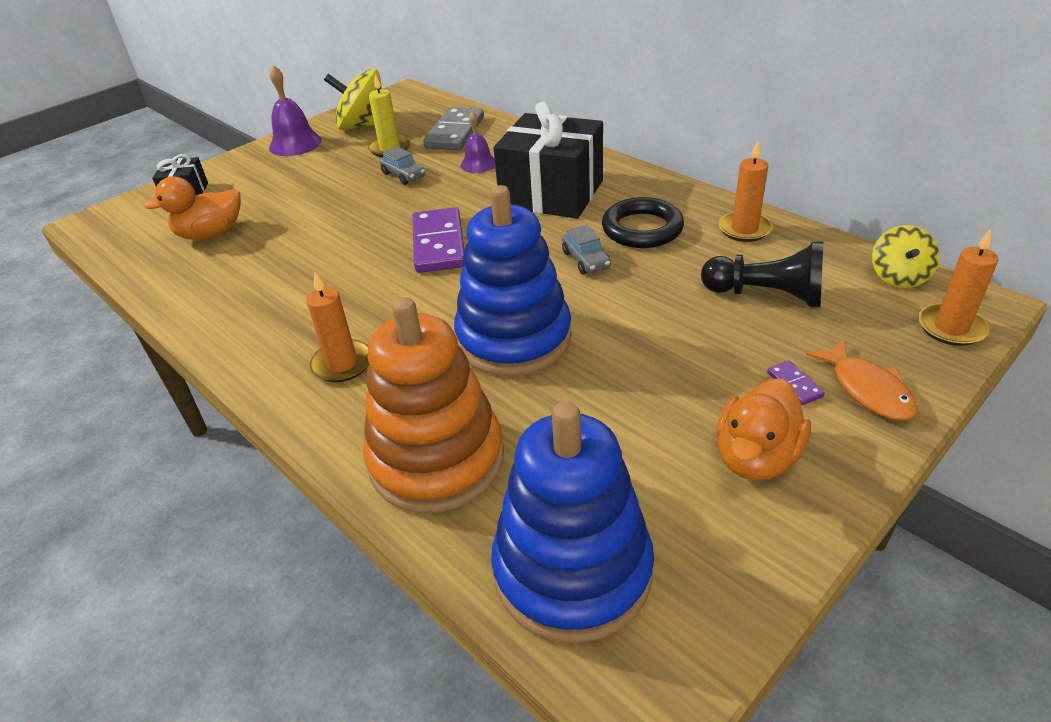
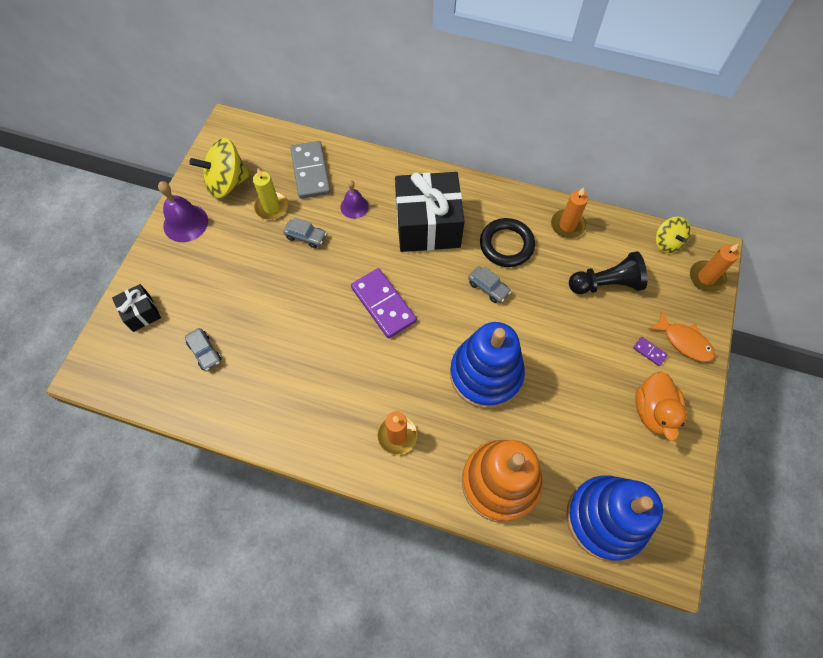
camera: 30 degrees left, 25 degrees up
orange duck [143,176,241,240] -> grey car [185,328,222,371]

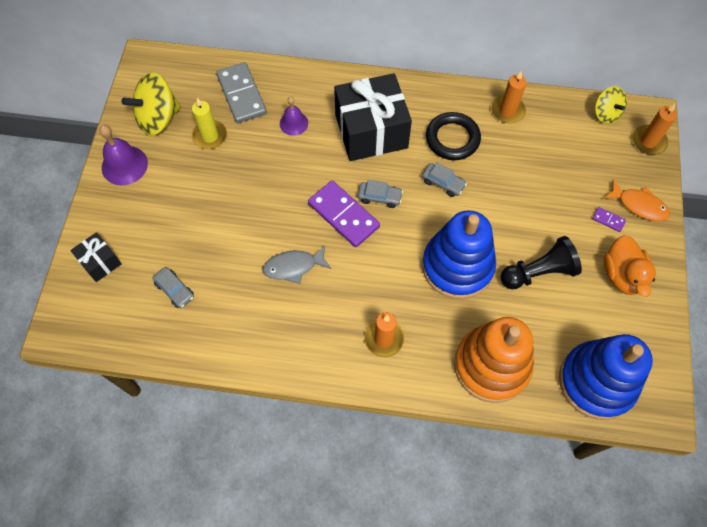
camera: 10 degrees left, 0 degrees up
grey car [283,217,327,248] -> grey car moved to [358,180,403,208]
black pawn [569,251,648,294] -> black pawn moved to [500,236,582,289]
none -> grey fish [263,246,331,284]

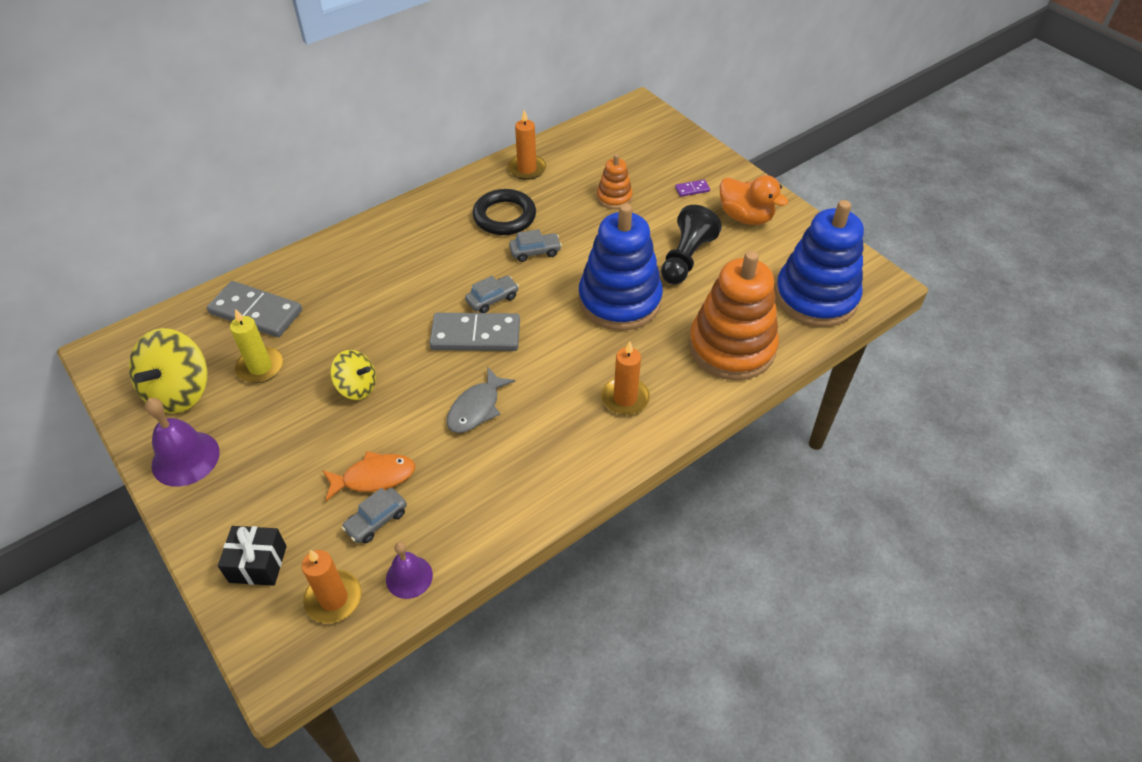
camera: 45 degrees left, 15 degrees down
grey car [152,267,194,308] -> grey car turned 135 degrees clockwise [342,488,407,543]
purple bell [280,97,308,136] -> purple bell moved to [386,542,433,599]
purple domino [308,180,380,247] -> grey domino [430,313,520,351]
black gift [334,73,412,161] -> none
yellow spinning top [595,86,627,124] -> yellow spinning top moved to [330,350,376,400]
orange fish [603,179,670,221] -> orange fish moved to [322,451,415,501]
orange candle [632,104,677,155] -> orange candle moved to [302,550,362,624]
none -> orange stacking toy [597,154,633,209]

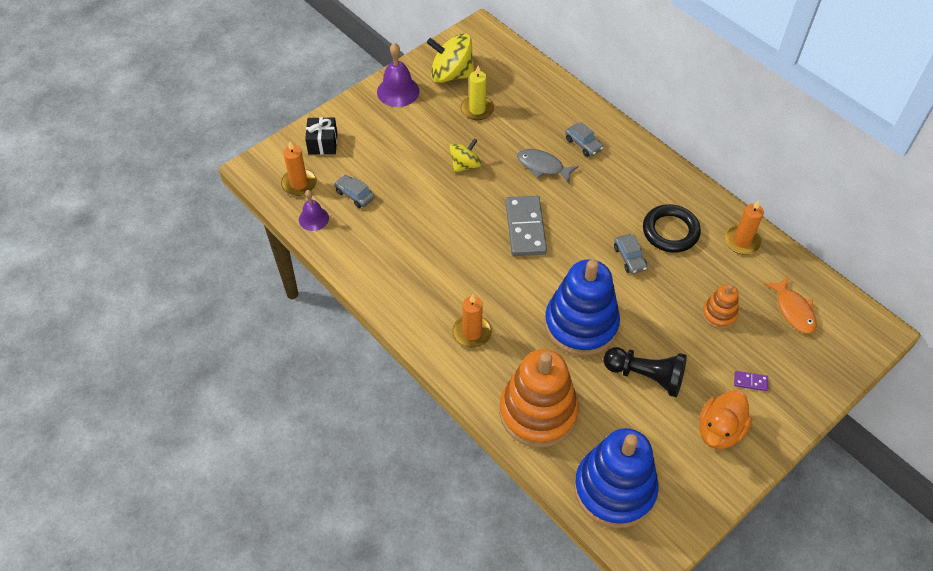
camera: 85 degrees right, 5 degrees up
grey domino [207,281,302,337] -> none
orange fish [322,451,415,501] -> orange fish moved to [764,276,817,334]
yellow spinning top [330,350,376,400] -> yellow spinning top turned 150 degrees counterclockwise [450,138,481,173]
grey fish [447,368,515,433] -> grey fish moved to [517,149,579,183]
grey car [465,276,519,313] -> grey car moved to [565,122,604,157]
purple domino [675,180,710,197] -> purple domino turned 60 degrees counterclockwise [734,371,768,391]

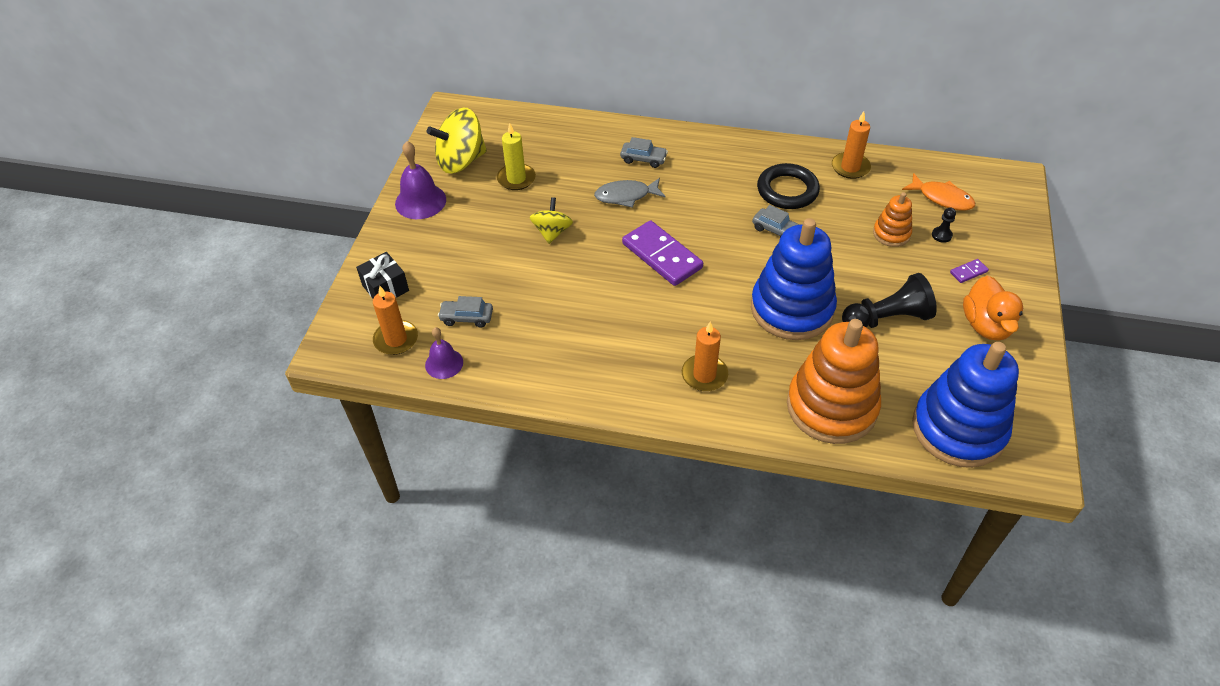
camera: 35 degrees left, 5 degrees down
grey domino [505,196,547,256] -> purple domino [622,220,703,286]
none -> black pawn [932,207,956,243]

